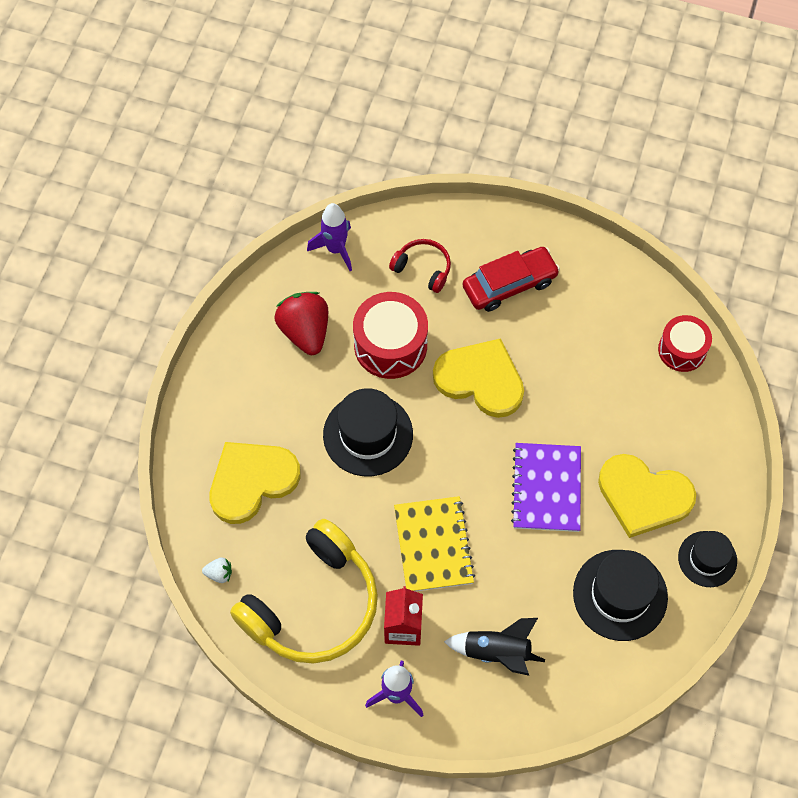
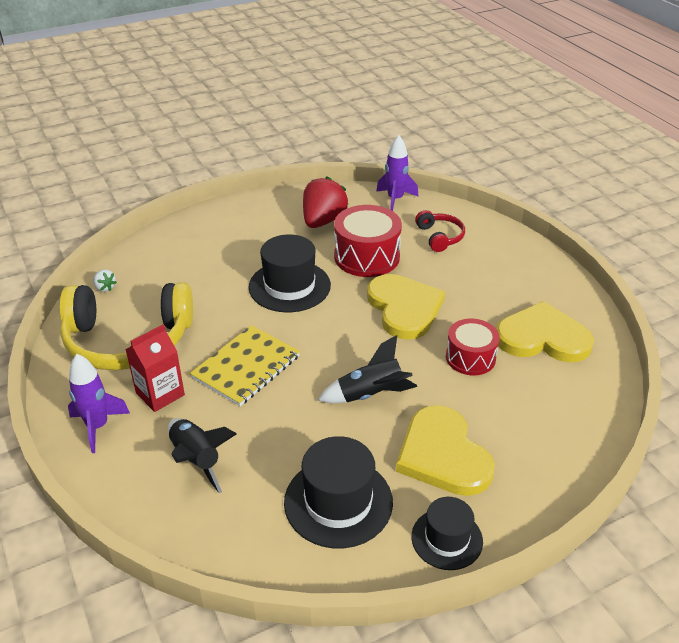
camera: 45 degrees right, 25 degrees down
yellow heart [209,442,301,524] -> yellow heart moved to [496,301,594,362]
red car [463,247,560,312] -> none
purple notebook [511,443,581,532] -> black rocket [318,335,417,403]
red drum [658,315,712,372] -> red drum moved to [446,319,500,375]

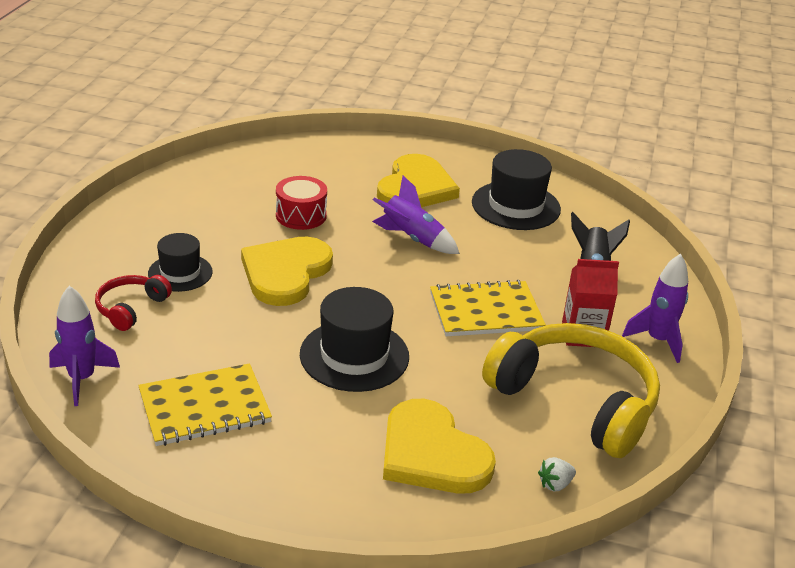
camera: 140 degrees left, 5 degrees down
white strawberry [93,270,117,292] -> white strawberry turned 120 degrees counterclockwise [538,457,576,492]
red strawberry [303,176,349,228] -> yellow notebook [138,363,272,446]
black rocket [318,335,417,403] -> purple rocket [372,176,460,254]
red drum [334,205,402,277] -> none
black hat [412,497,483,570] -> black hat moved to [148,233,213,292]
yellow heart [496,301,594,362] -> yellow heart moved to [383,399,496,493]

